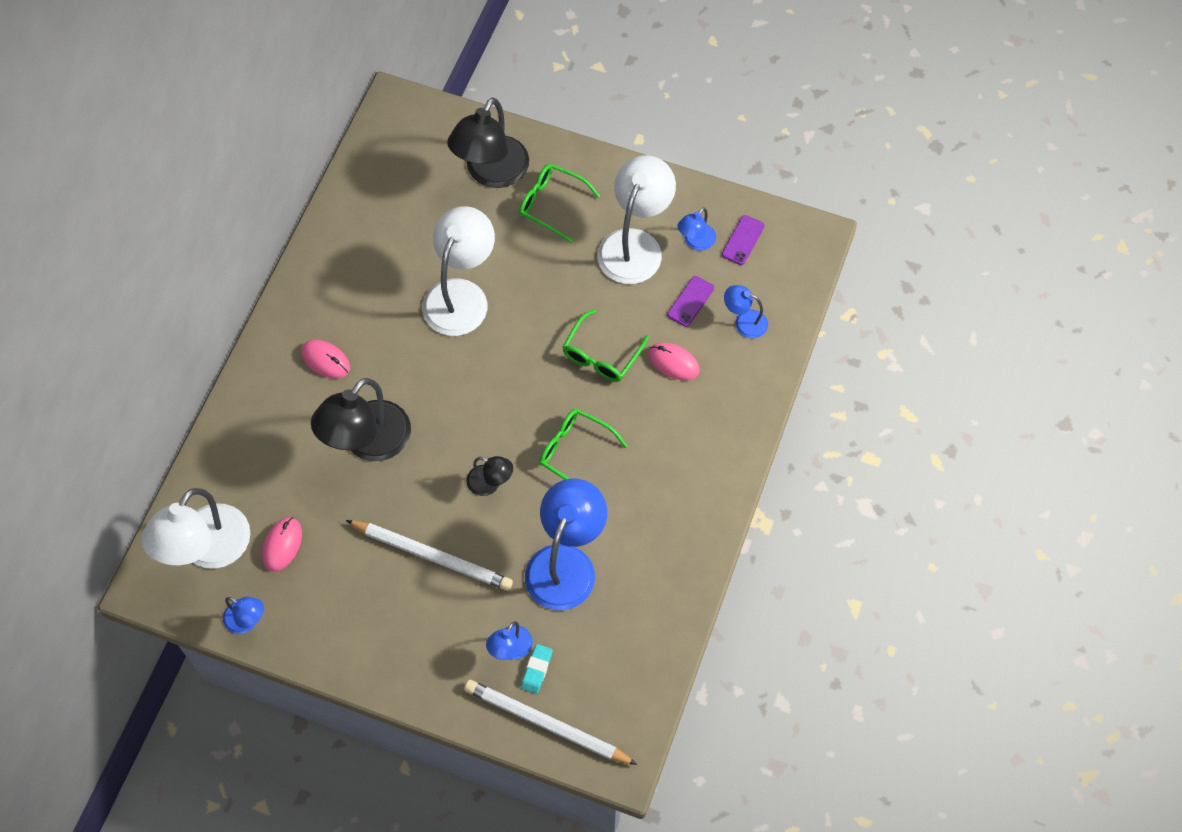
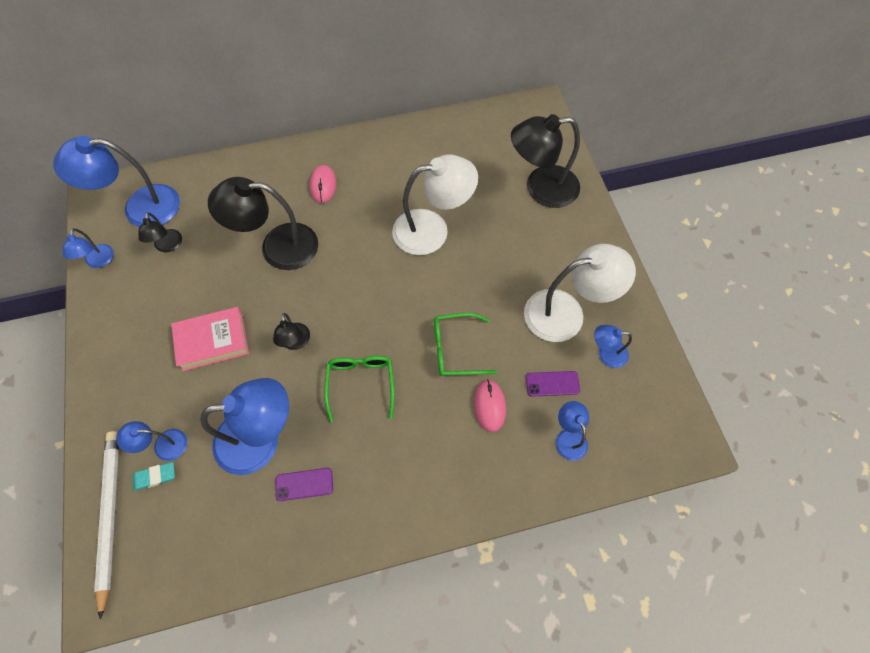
camera: 55 degrees right, 0 degrees up
white lamp [141,488,250,569] -> blue lamp [53,136,180,227]
pink mouse [262,517,302,572] -> black lamp [138,212,182,252]
white pencil [346,520,513,591] -> pink book [171,307,249,371]
green glasses [519,164,600,242] -> none
purple phone [722,215,765,265] -> purple phone moved to [275,468,333,501]

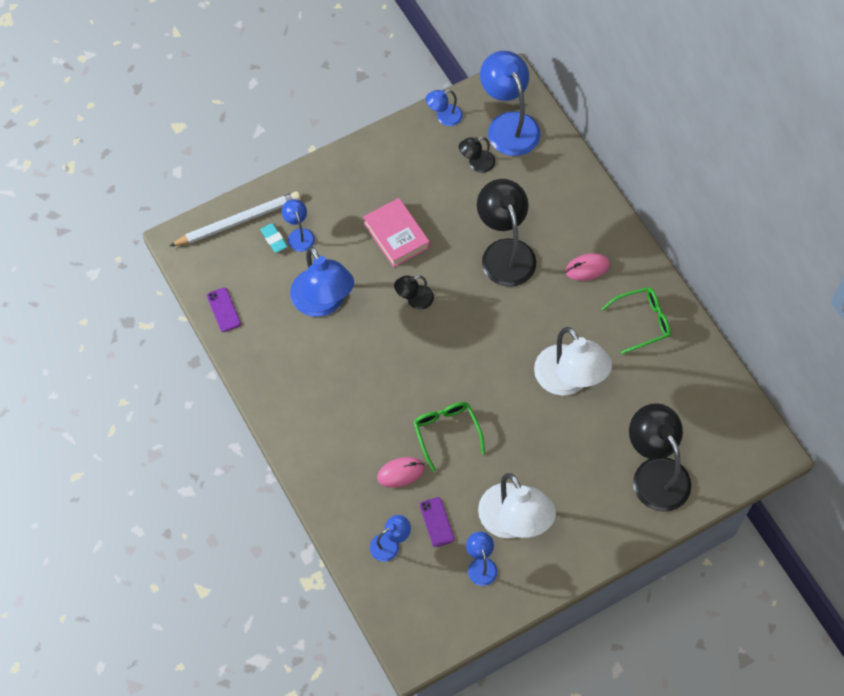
camera: 75 degrees right, 0 degrees up
purple phone [275,468,333,501] -> purple phone moved to [207,288,241,332]
green glasses [324,356,395,422] -> green glasses moved to [602,287,671,354]

